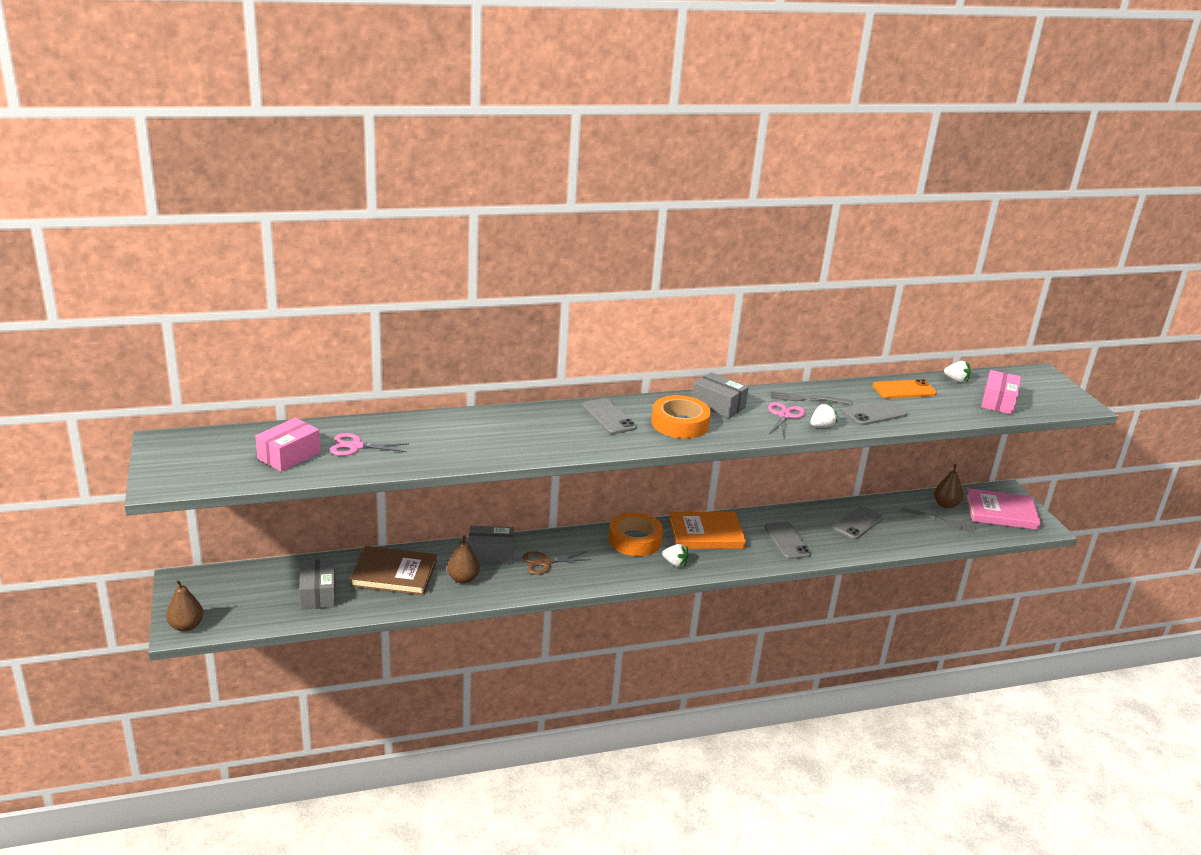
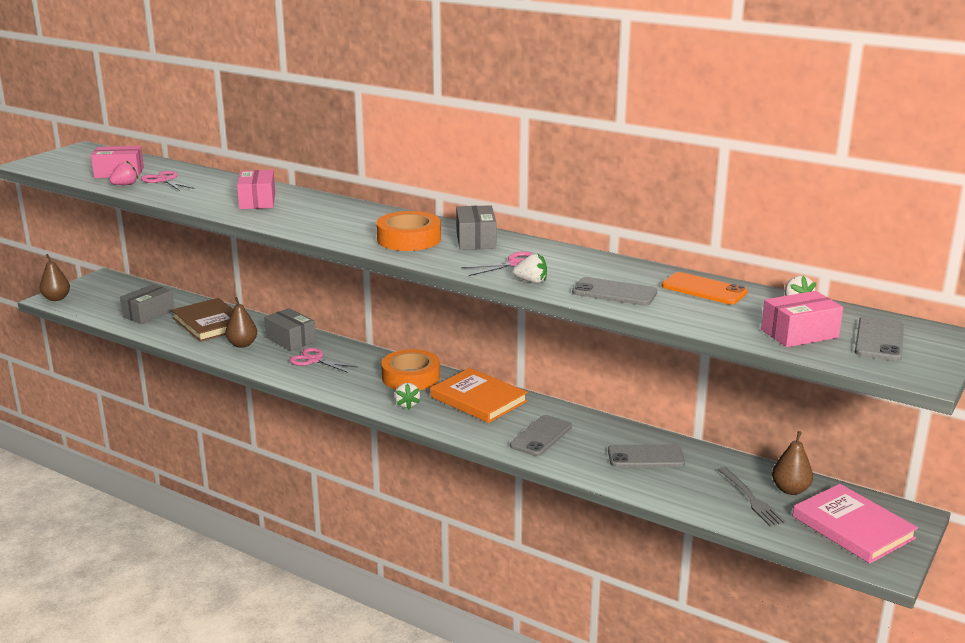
camera: 50 degrees right, 5 degrees down
brown scissors [522,551,592,575] -> pink scissors [289,348,357,373]
grey phone [582,398,637,434] -> grey phone moved to [855,317,904,361]
grey fork [771,391,852,405] -> none
none -> pink strawberry [110,161,138,185]
none -> pink box [237,170,275,209]

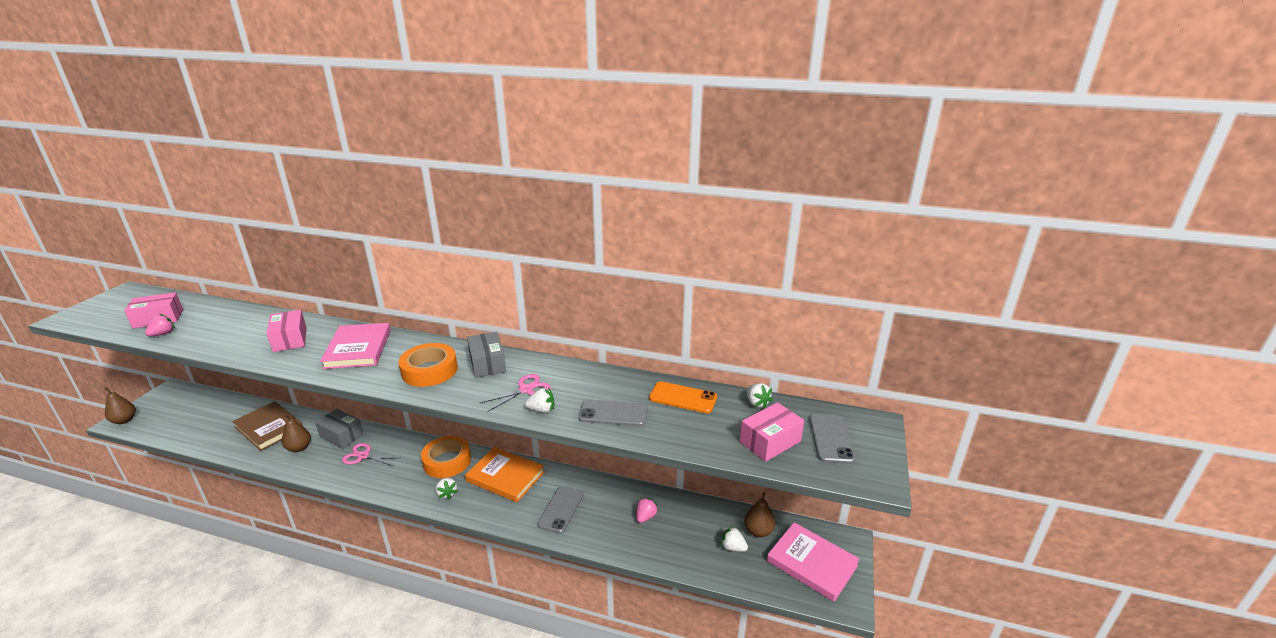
camera: 15 degrees left, 5 degrees up
grey box [120,284,174,324] -> none
pink scissors [141,171,194,191] -> none
grey phone [608,445,685,467] -> pink strawberry [636,497,659,523]
grey fork [718,467,786,527] -> white strawberry [721,526,748,552]
none -> pink book [320,323,391,369]

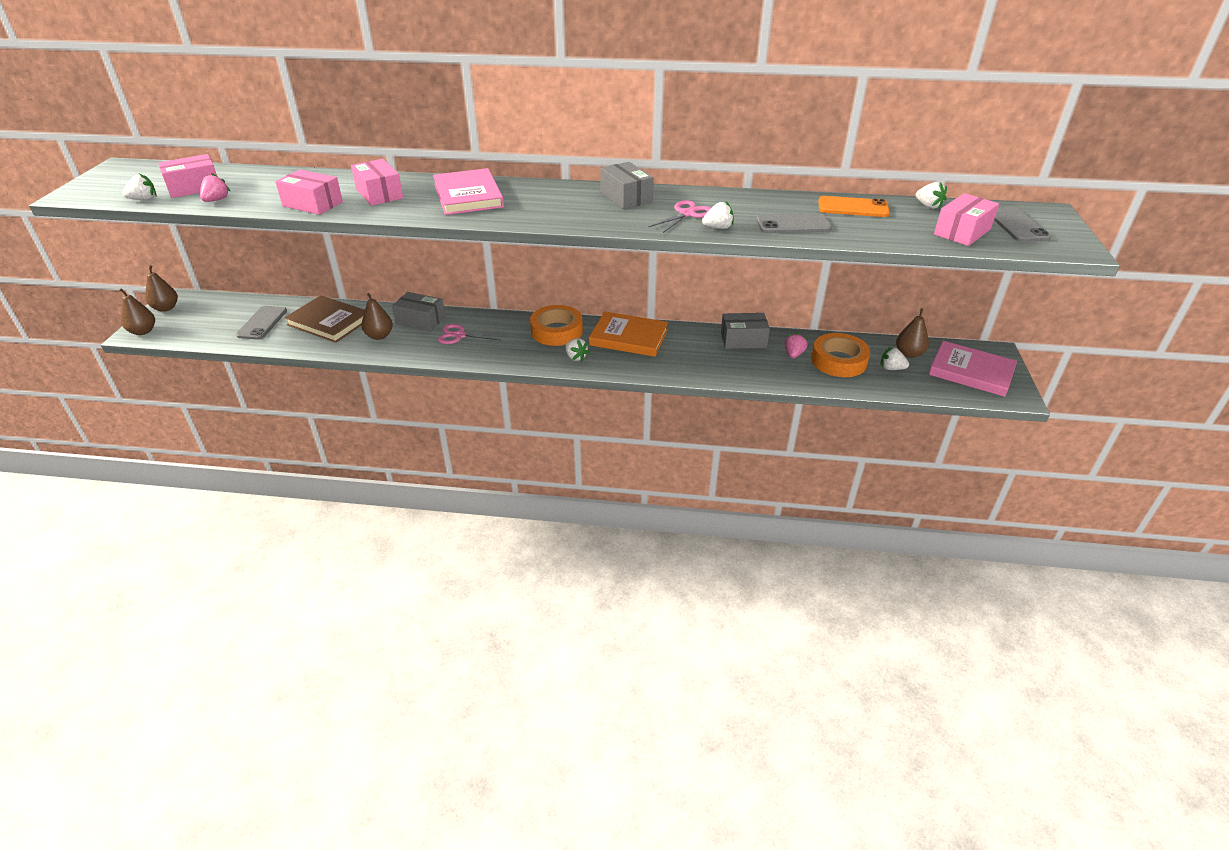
camera: 10 degrees left, 10 degrees up
orange tape [398,343,458,387] -> orange tape moved to [811,333,870,377]
grey phone [537,486,584,533] -> grey phone moved to [236,306,287,340]
none -> white strawberry [122,174,157,200]
none -> brown pear [145,265,178,312]
none -> pink box [275,169,343,215]
none -> grey box [721,313,770,349]

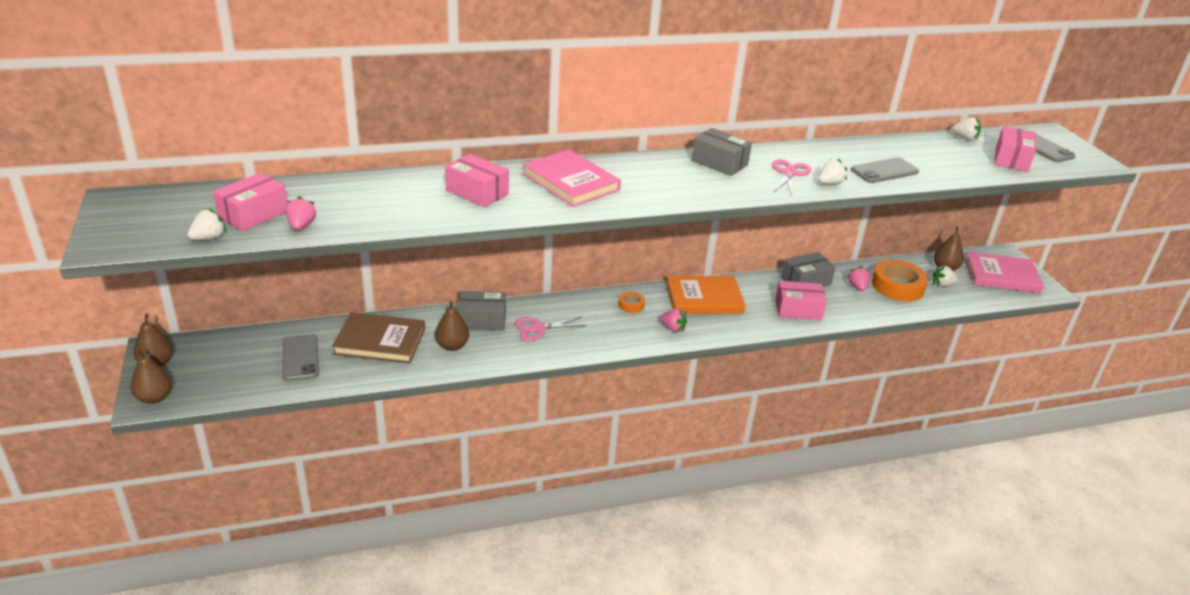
camera: 25 degrees left, 5 degrees down
pink box [275,169,343,215] -> pink box moved to [775,281,827,320]
orange tape [530,305,583,346] -> orange tape [618,292,645,313], size x0.48
white strawberry [566,338,590,361] -> pink strawberry [659,309,687,332]
orange phone [818,196,890,217] -> none

